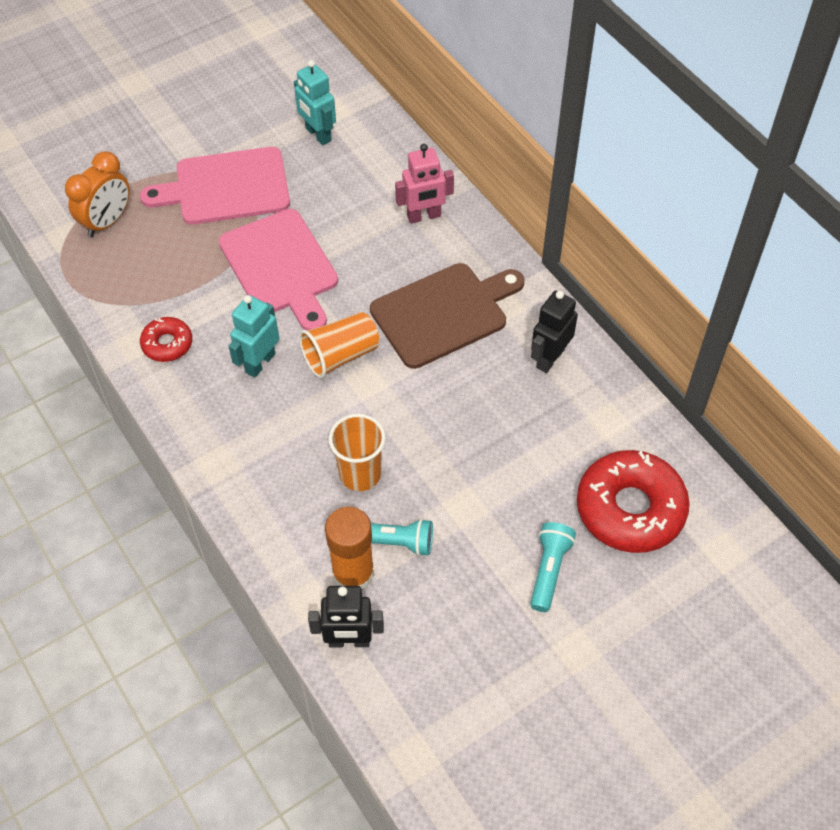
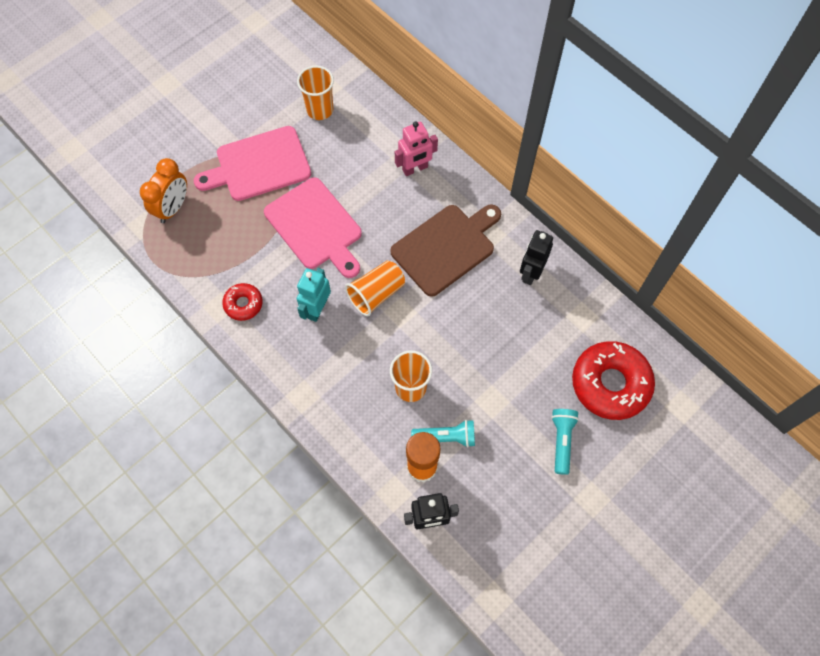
camera: 10 degrees left, 10 degrees up
turquoise robot [294,60,336,145] -> orange cup [297,66,334,120]

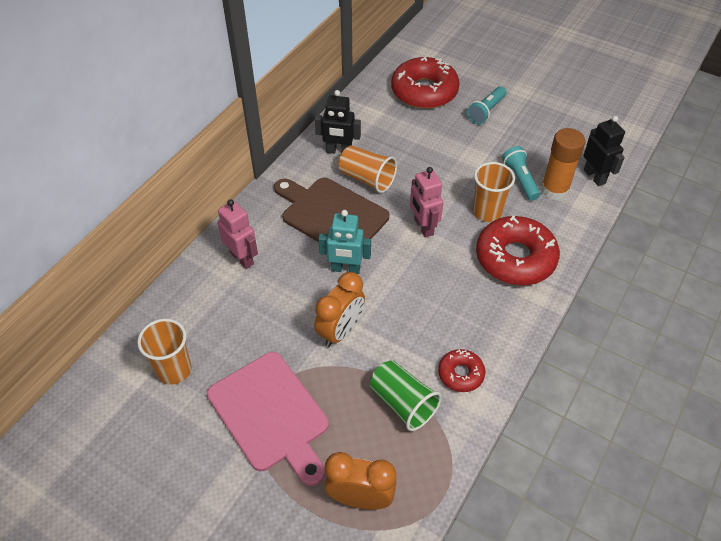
camera: 105 degrees left, 15 degrees down
pink cutting board [264,177,362,278] -> orange clock [314,272,365,347]
turquoise robot [297,268,331,322] -> turquoise robot moved to [319,210,371,274]
orange cup [345,260,405,316] -> orange cup moved to [339,145,397,193]
turquoise flashlight [551,409,579,475] -> turquoise flashlight turned 45 degrees counterclockwise [467,86,506,124]
none -> green cup [370,360,442,431]
none -> pink robot [410,167,443,238]
none -> red donut [476,216,560,285]

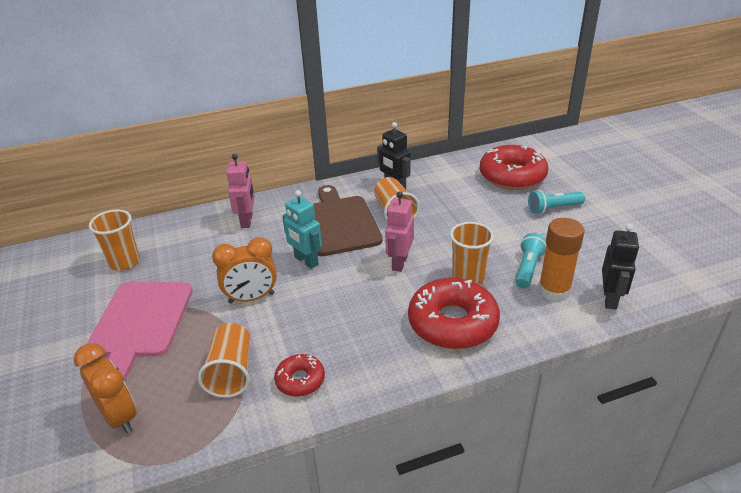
camera: 40 degrees right, 15 degrees down
green cup [370,360,442,431] -> orange cup [198,323,250,398]

